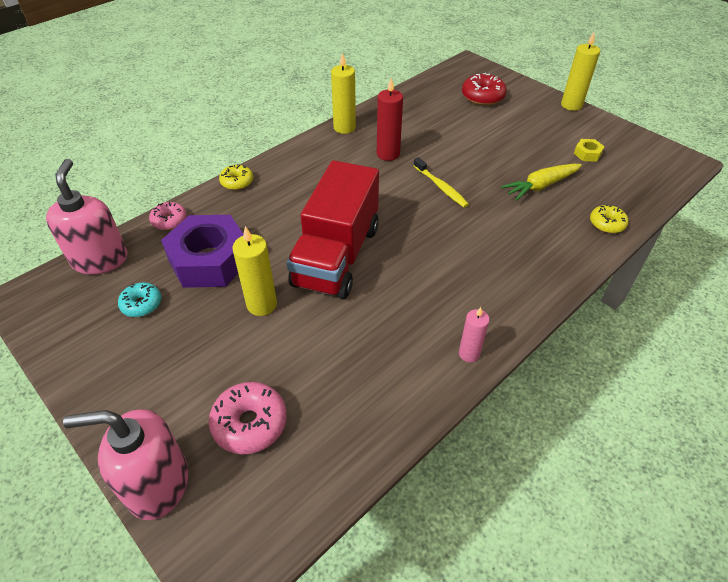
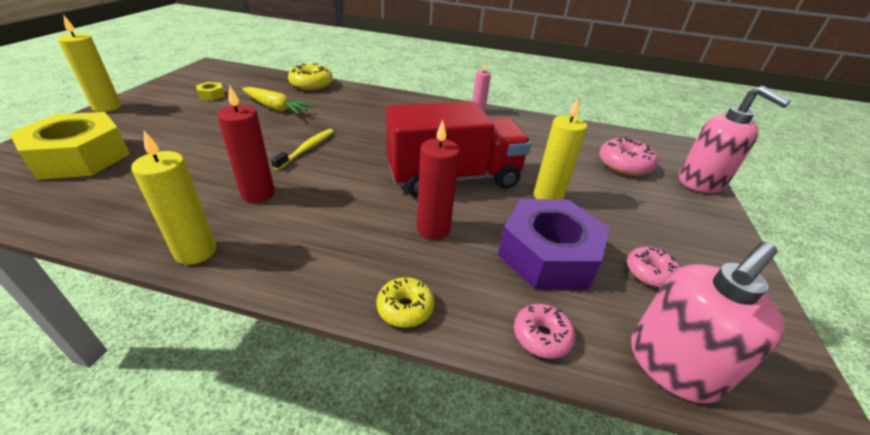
camera: 125 degrees left, 10 degrees down
turquoise donut [118,282,161,317] -> pink donut [627,247,680,287]
red donut [462,73,507,106] -> yellow nut [10,112,130,180]
yellow donut [590,204,628,233] -> yellow donut [288,63,333,91], size x1.55
none -> red candle [417,120,460,240]

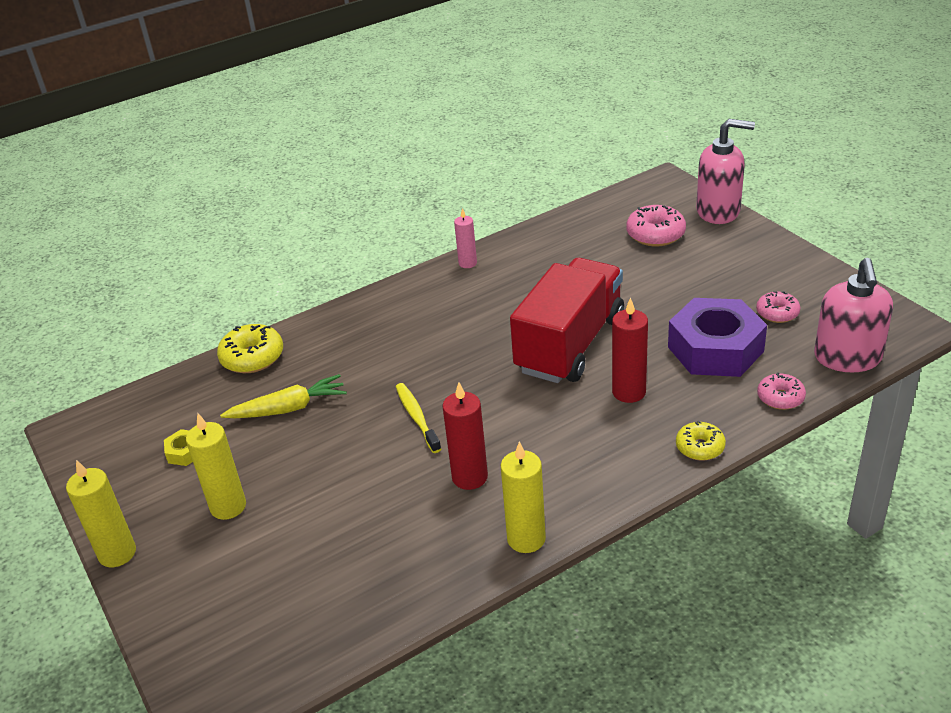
camera: 40 degrees left, 0 degrees up
yellow nut [10,112,130,180] -> none
yellow candle [534,98,587,200] -> yellow candle moved to [186,414,246,520]

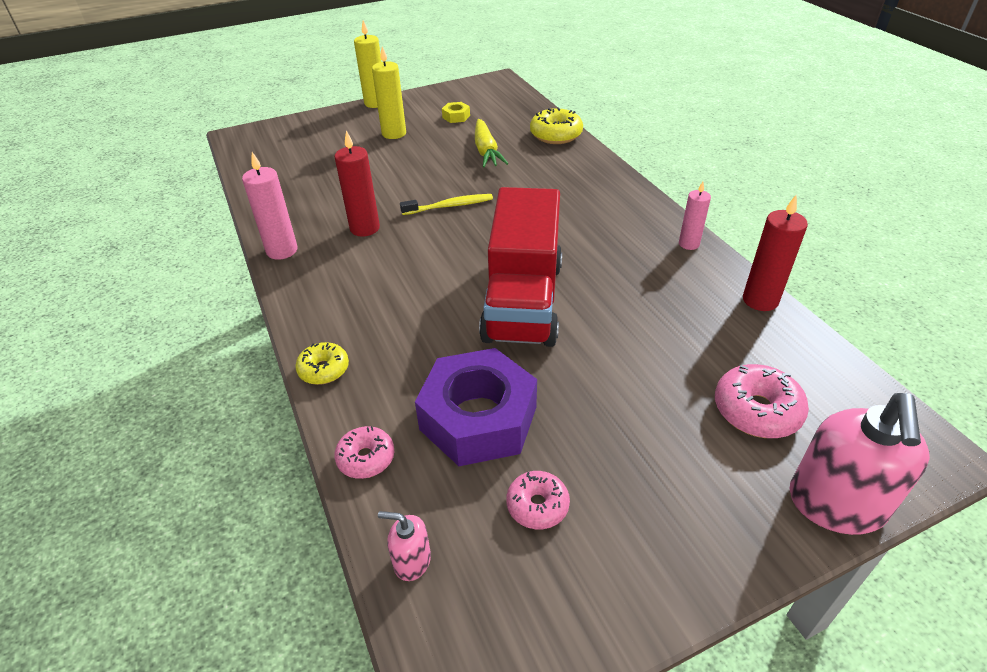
camera: 95 degrees right, 5 degrees up
yellow candle [501,442,546,553] -> pink candle [242,152,298,260]
red truck [510,258,624,383] -> red truck turned 60 degrees clockwise [479,187,562,347]
red candle [612,297,648,403] -> red candle moved to [743,195,808,311]
pink soap dispenser [814,258,893,372] -> pink soap dispenser [378,511,431,581], size x0.47

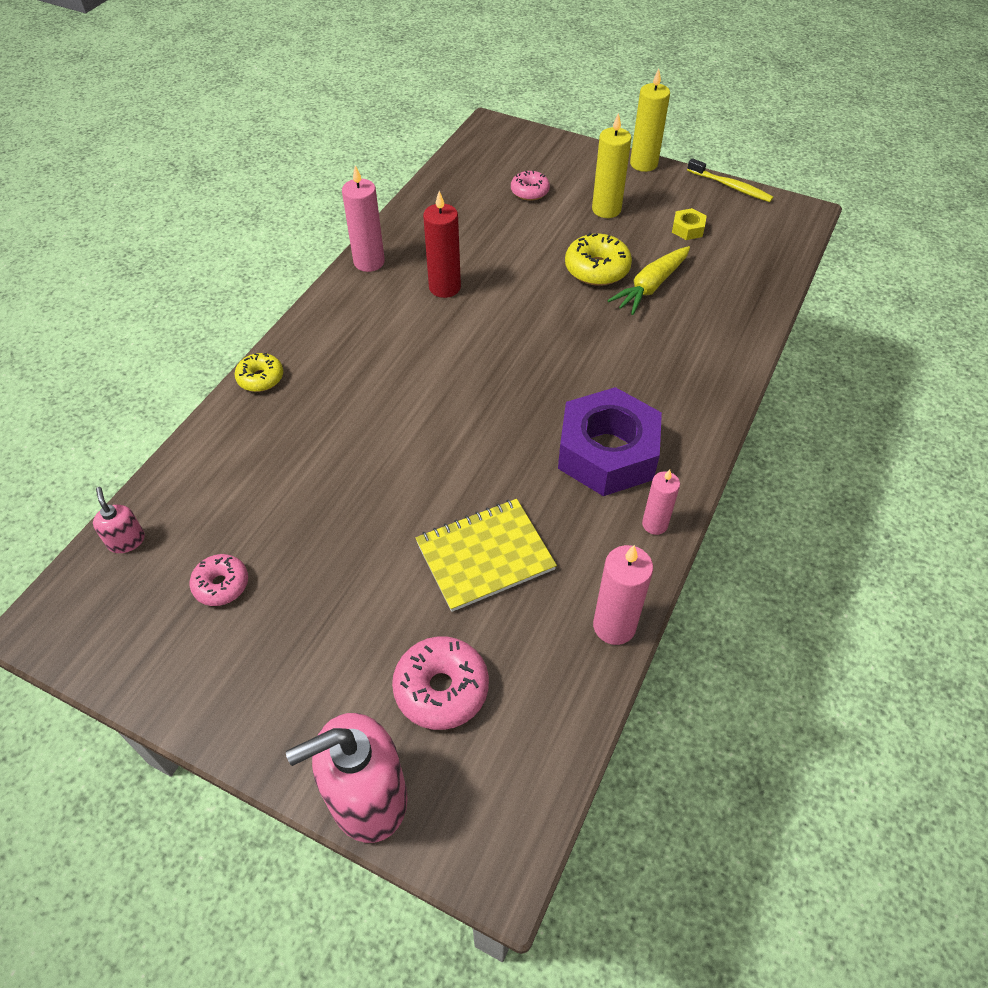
camera: 50 degrees right, 10 degrees up
pink donut [334,426,394,479] -> pink donut moved to [511,171,550,201]
yellow toothbrush [400,194,493,215] -> yellow toothbrush moved to [687,158,773,202]
purple nut [415,348,537,466] -> purple nut moved to [558,387,662,496]
red truck [479,187,562,347] -> none
yellow donut [530,108,583,144] -> yellow donut moved to [565,233,632,286]
red candle [743,195,808,311] -> pink candle [593,545,653,645]
none -> yellow notebook [415,499,557,612]

